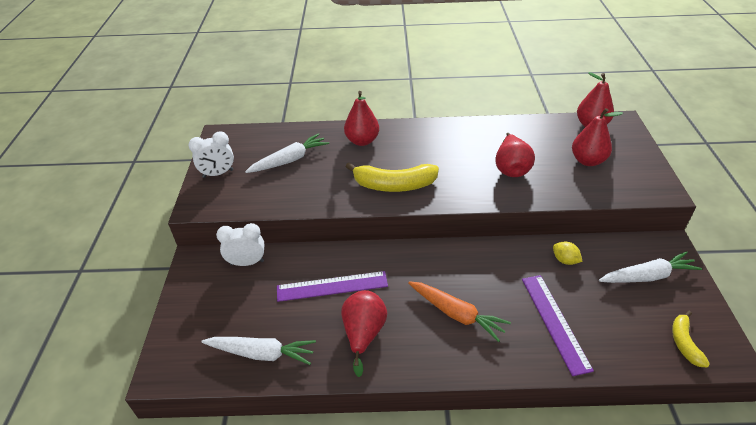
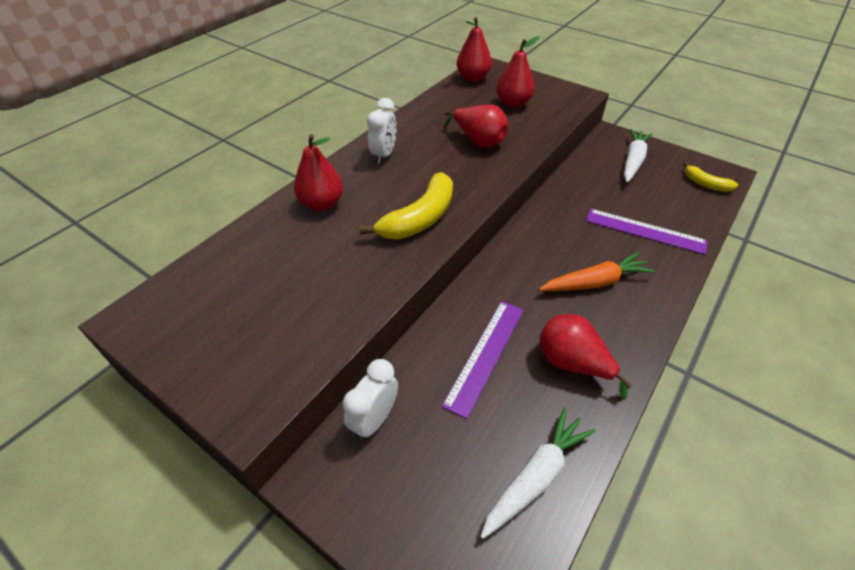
camera: 55 degrees left, 5 degrees up
white clock [189,132,234,178] -> white clock moved to [367,98,397,164]
white carrot [245,133,329,173] -> none
yellow lemon [553,242,583,265] -> none

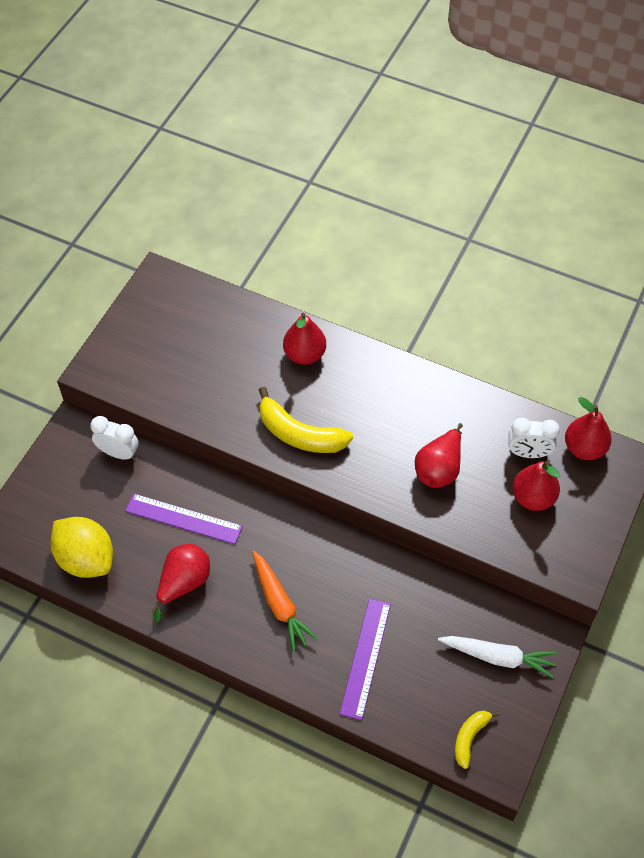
camera: 80 degrees right, 10 degrees up
white clock [367,98,397,164] -> white clock moved to [508,418,560,458]
white carrot [480,407,595,539] -> yellow lemon [50,517,113,578]

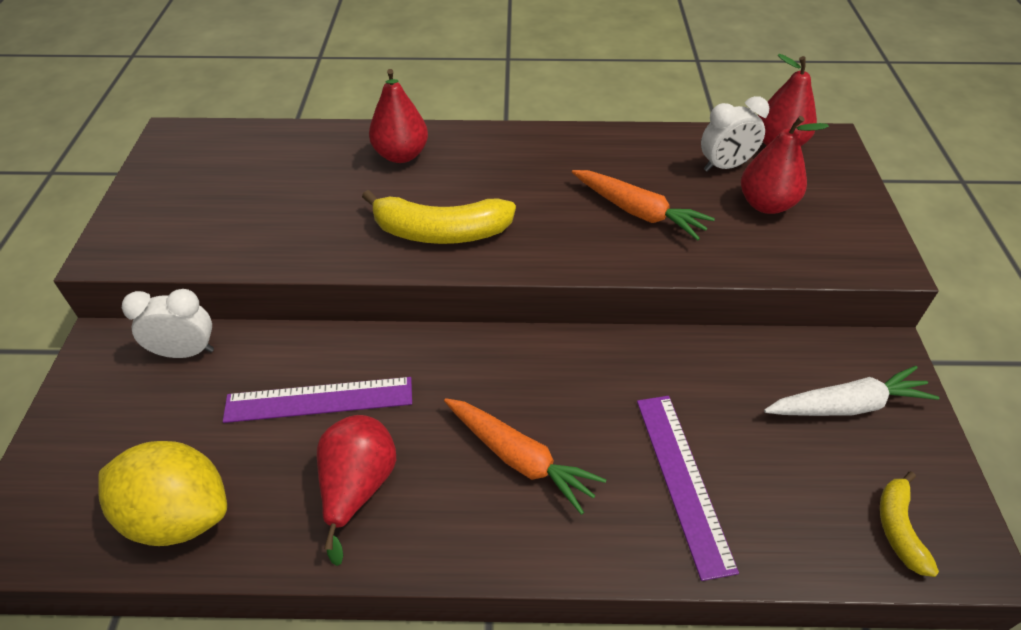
camera: 25 degrees left, 10 degrees down
red pear [415,423,463,488] -> orange carrot [572,170,715,240]

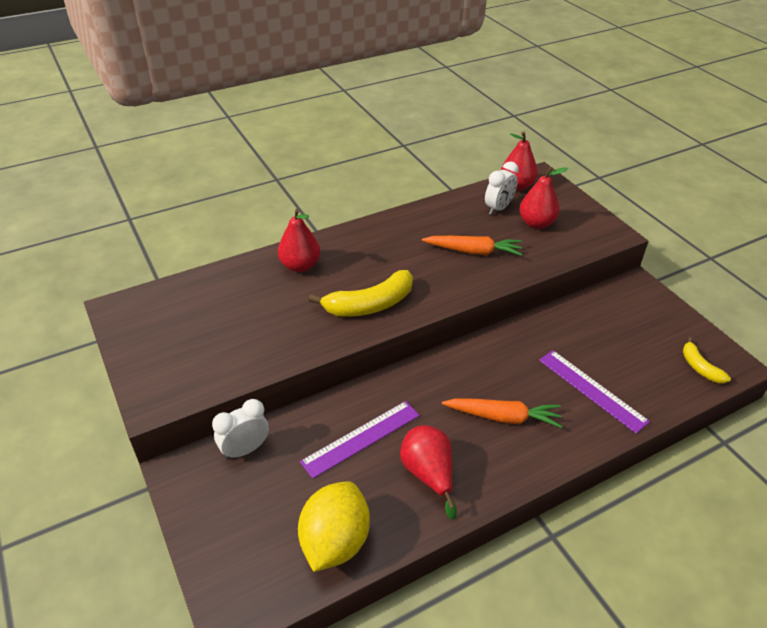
camera: 30 degrees left, 5 degrees down
yellow lemon [98,441,227,546] -> yellow lemon turned 60 degrees counterclockwise [298,481,370,572]
white carrot [764,366,939,416] -> none

